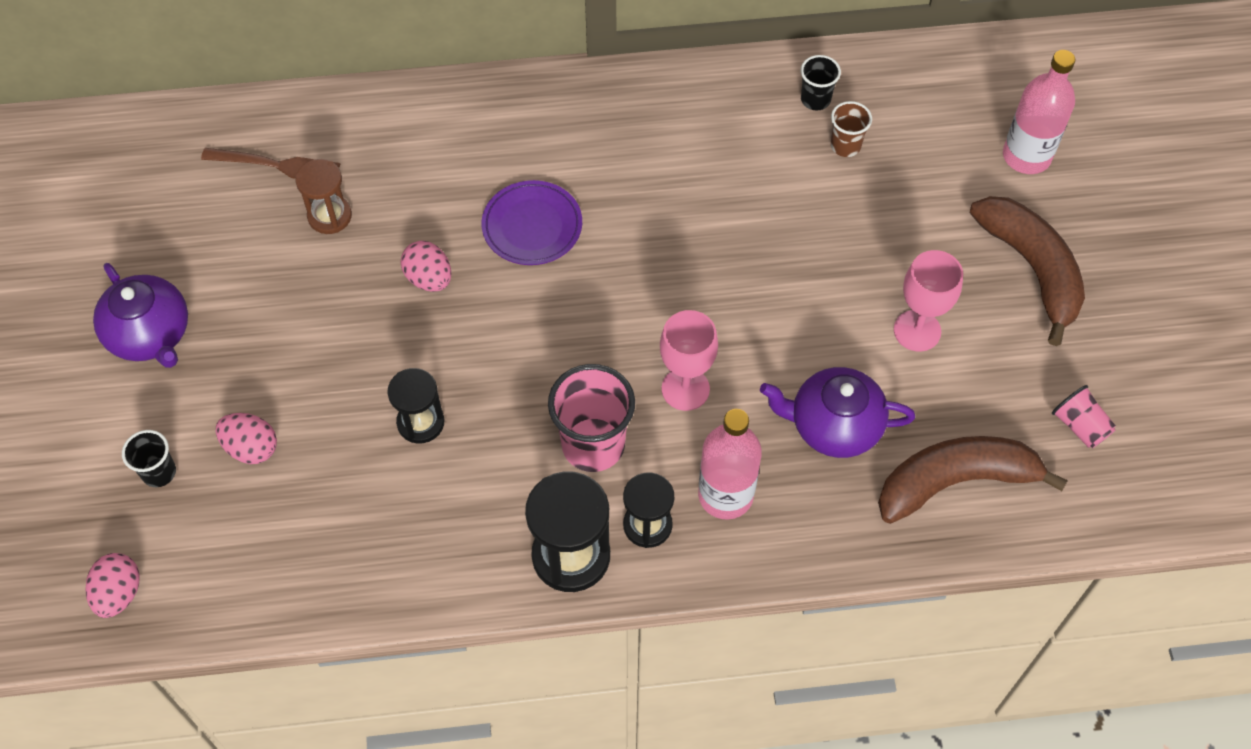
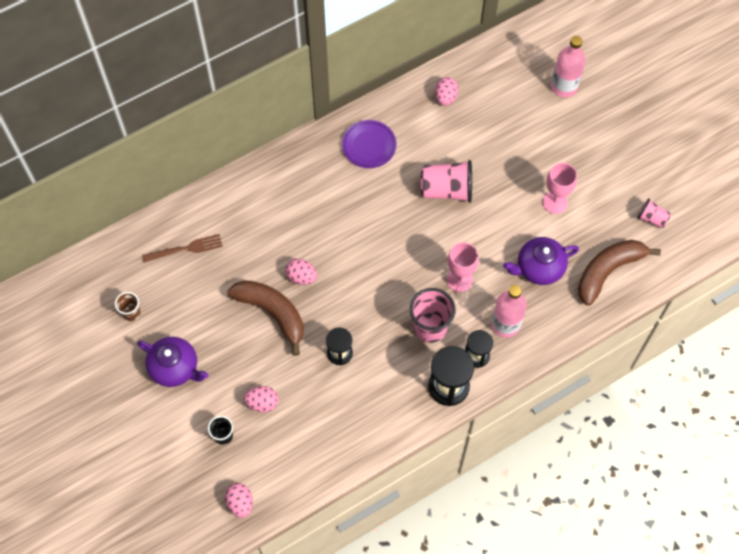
camera: 25 degrees left, 5 degrees up
brown hourglass [295,159,352,234] -> none
purple plate [482,180,582,265] -> purple plate moved to [342,120,397,168]
black cup [800,55,841,110] -> pink egg [435,77,459,106]
brown cup [831,101,872,157] -> brown cup moved to [115,292,141,321]
brown banana [970,196,1085,346] -> brown banana moved to [227,280,304,356]
none -> pink cup [421,160,472,203]

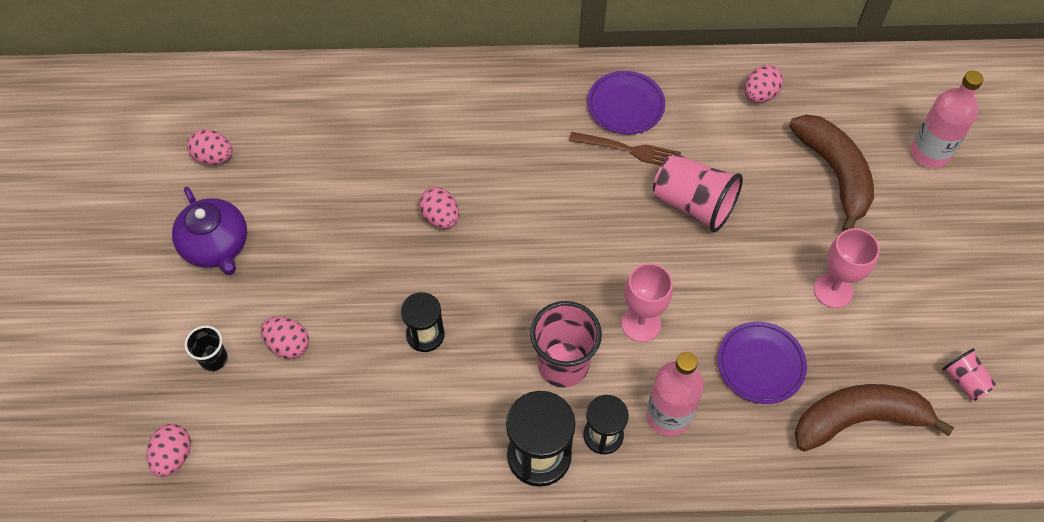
camera: 30 degrees right, 5 degrees down
brown cup [115,292,141,321] -> pink egg [187,129,232,165]
brown fork [142,234,223,263] -> brown fork moved to [569,132,681,165]
brown banana [227,280,304,356] -> brown banana moved to [789,114,874,231]
purple teapot [503,237,579,285] -> purple plate [718,321,807,404]

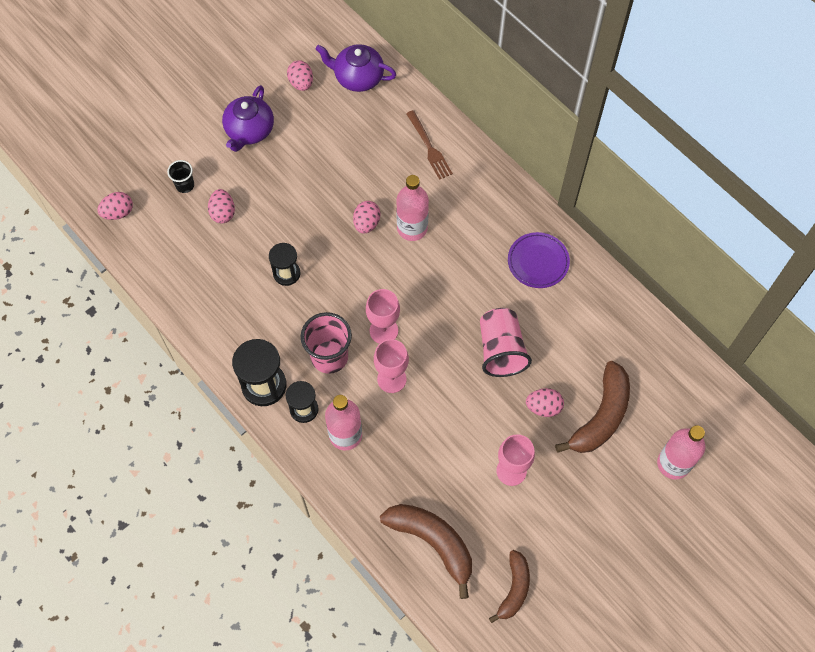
camera: 50 degrees right, 5 degrees up
brown fork [569,132,681,165] -> brown fork moved to [406,110,453,180]
purple plate [718,321,807,404] -> none
pink egg [745,65,783,103] -> pink egg moved to [526,388,564,417]
pink cup [942,348,996,401] -> brown banana [489,550,530,623]
none -> purple teapot [315,44,396,92]
none -> pink goblet [366,289,400,344]
none -> pink bottle [396,175,429,241]

